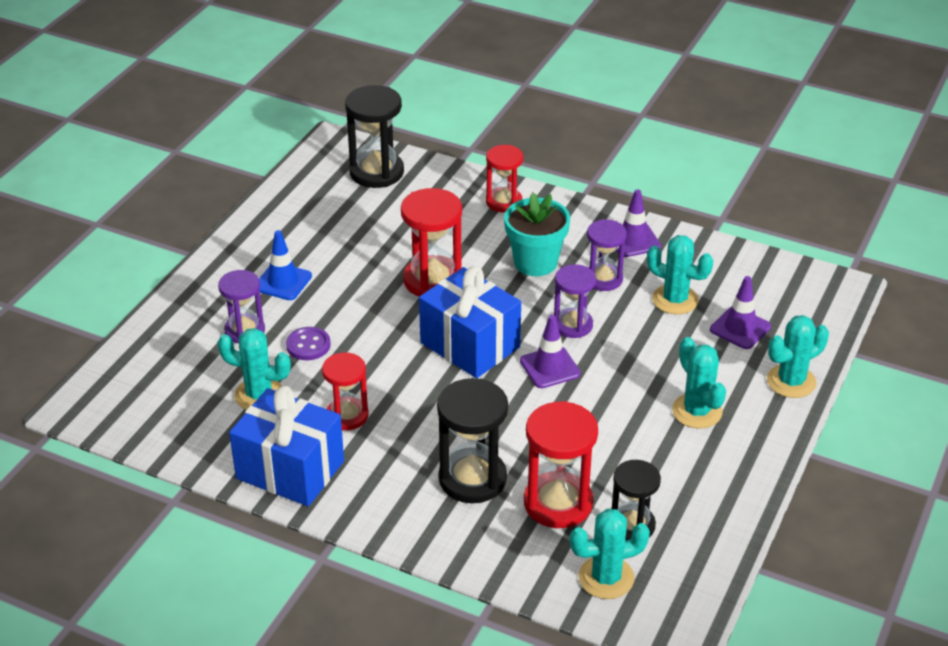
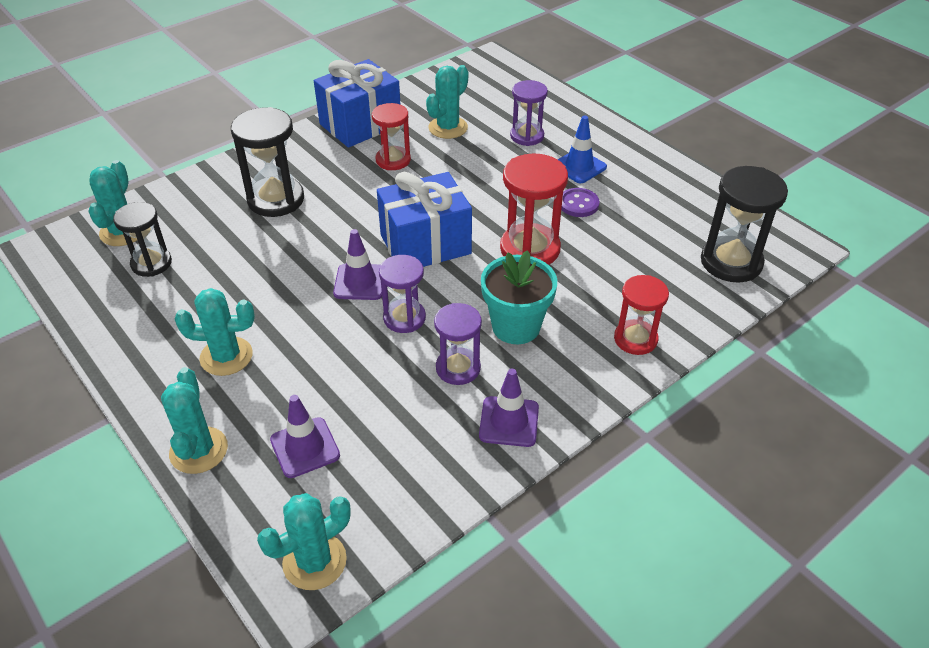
camera: 115 degrees right, 5 degrees up
purple button [286,327,331,360] -> purple button moved to [561,188,600,217]
red hourglass [524,401,598,528] -> none
turquoise cactus [647,235,713,314] -> turquoise cactus moved to [257,493,351,590]

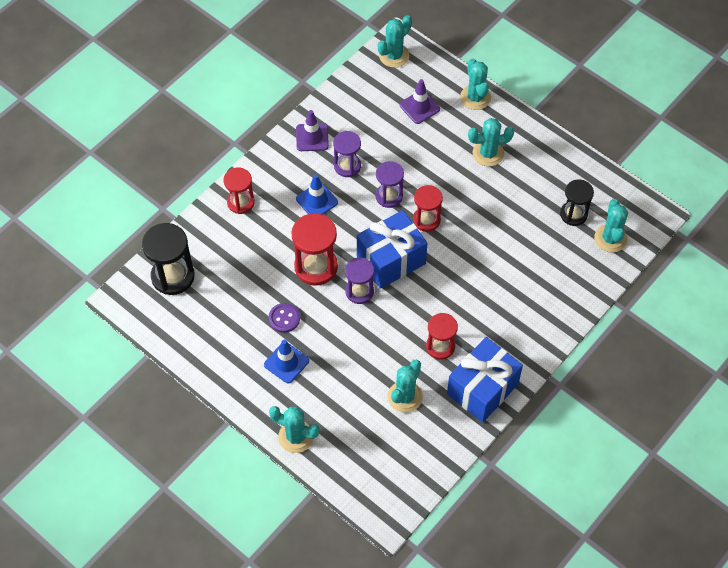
camera: 170 degrees right, 15 degrees up
black hourglass [231,107,304,217] -> none
purple traffic cone [333,229,382,300] -> red hourglass [413,185,443,232]
turquoise flower pot [481,250,557,344] -> blue traffic cone [296,174,338,215]
purple hourglass [510,80,548,146] -> purple hourglass moved to [345,257,374,304]
none -> turquoise cactus [269,406,320,453]

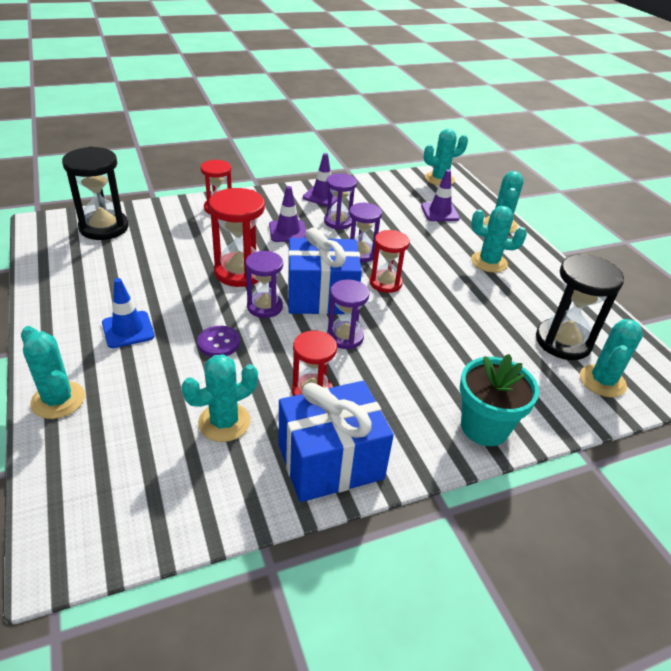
camera: 25 degrees right, 20 degrees down
purple button [268,303,300,333] -> purple button moved to [197,326,240,357]
blue traffic cone [296,174,338,215] -> purple traffic cone [269,186,306,242]
black hourglass [560,179,594,226] -> black hourglass [536,254,624,360], size x1.53
none -> purple hourglass [327,279,369,349]
none -> turquoise flower pot [460,354,539,446]

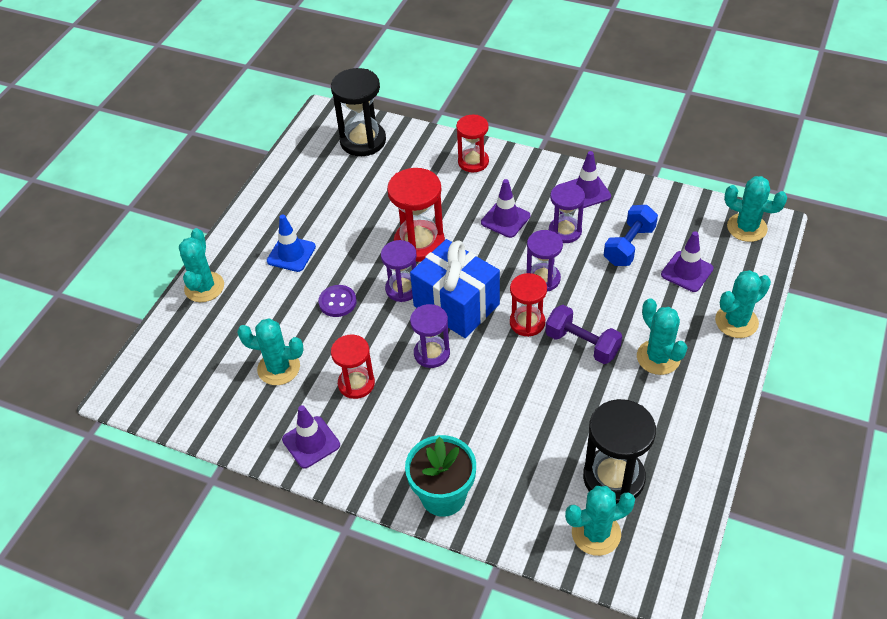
camera: 50 degrees right, 10 degrees up
blue gift [279,381,394,502] -> purple traffic cone [282,405,340,468]
none -> purple dumbbell [545,305,622,364]
none -> blue dumbbell [604,205,658,266]

